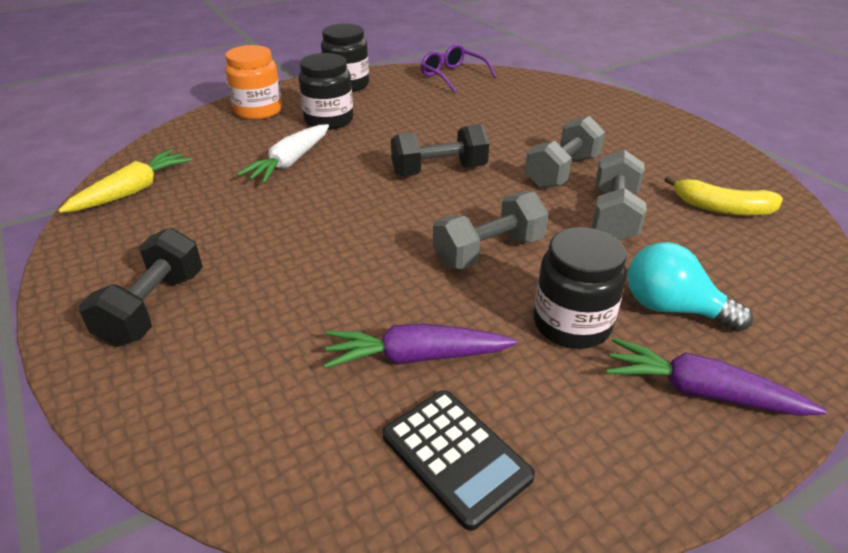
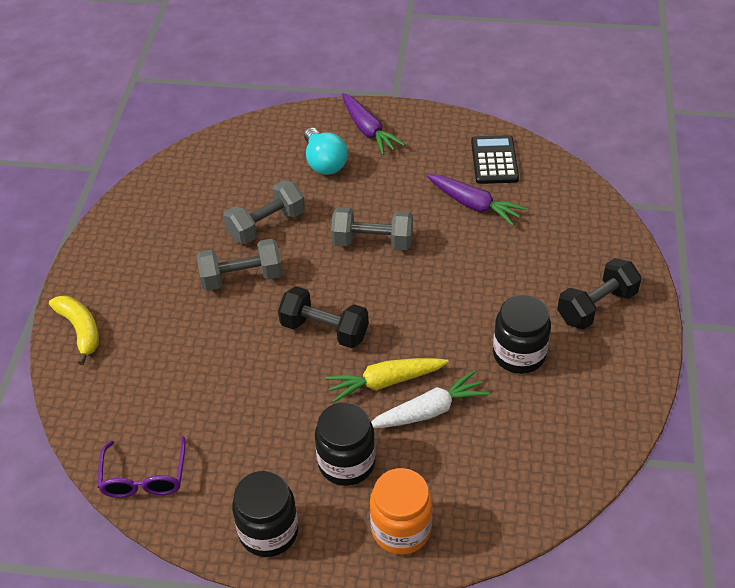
camera: 140 degrees left, 10 degrees up
yellow carrot [58,149,192,213] -> yellow carrot moved to [325,358,449,403]
black jar [534,227,627,349] -> black jar moved to [493,295,551,374]
yellow banana [664,175,783,216] -> yellow banana moved to [49,296,99,365]

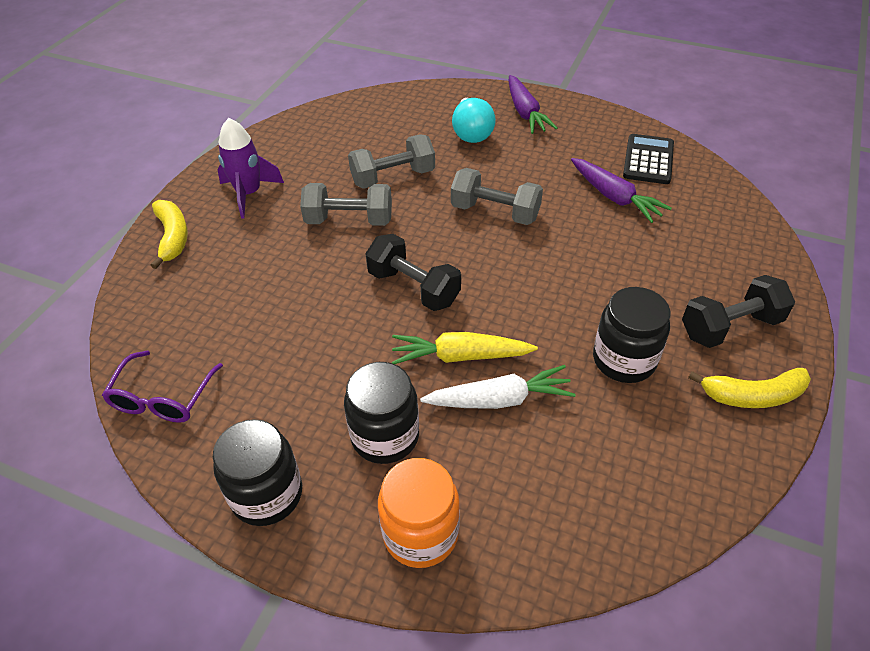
camera: 15 degrees right, 0 degrees up
none -> purple rocket [217,118,284,219]
none -> yellow banana [688,368,811,408]

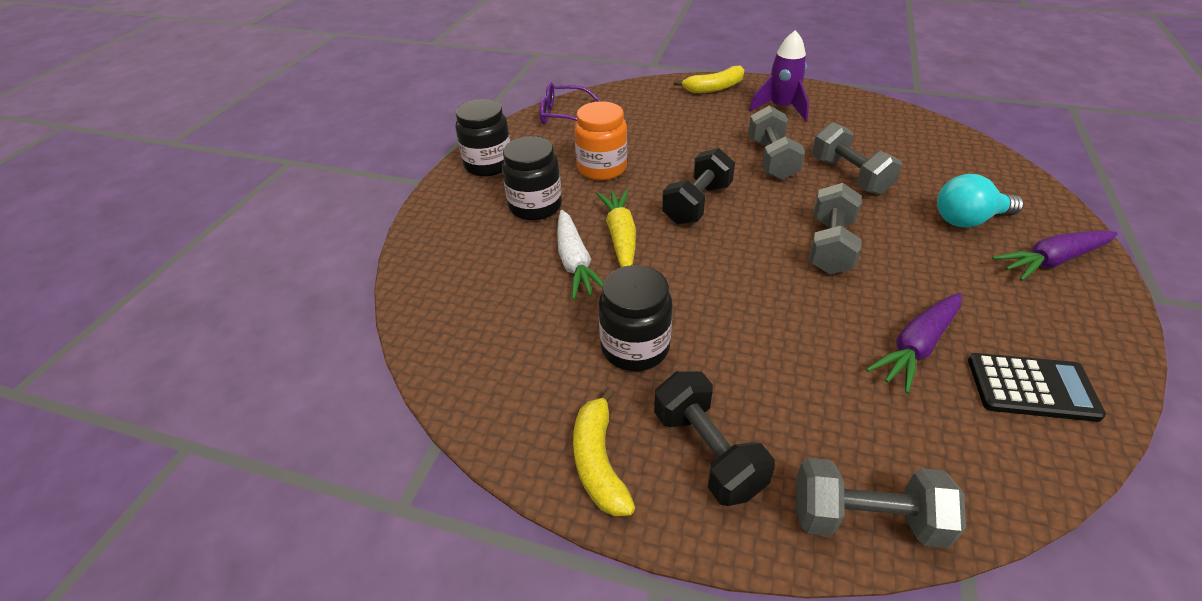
camera: 85 degrees right, 5 degrees down
orange jar [378,458,460,568] -> orange jar moved to [574,101,627,180]
none -> grey dumbbell [796,458,966,548]

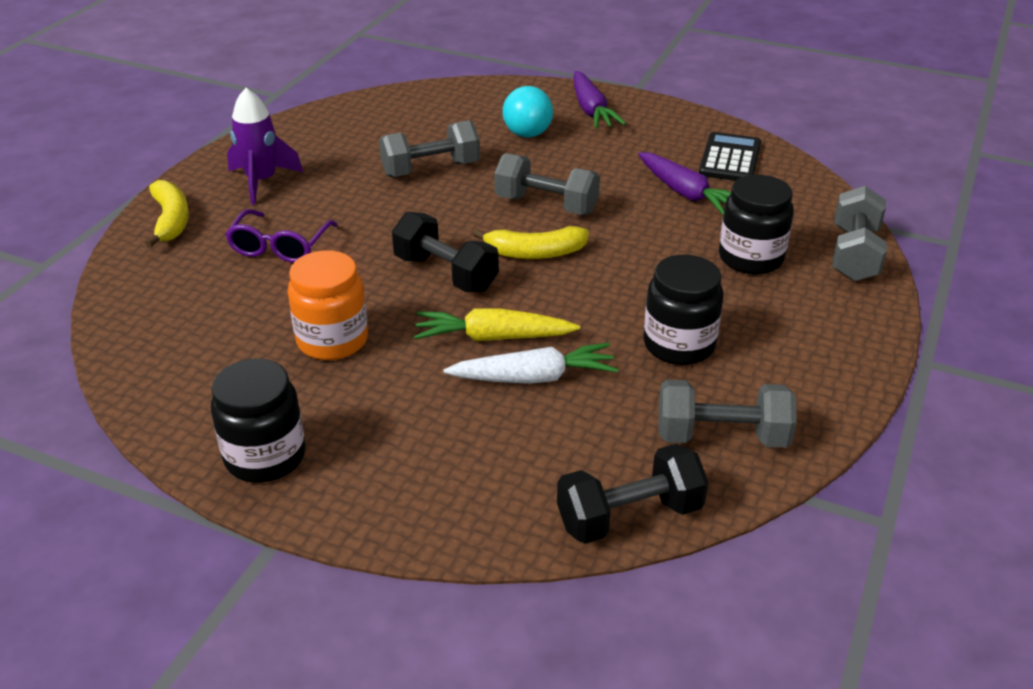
camera: 85 degrees left, 5 degrees down
black jar [502,136,562,220] -> black jar moved to [719,175,794,274]
purple glasses [540,82,600,124] -> purple glasses moved to [225,209,337,263]
yellow banana [573,387,635,516] -> yellow banana moved to [473,226,589,259]
black dumbbell [654,371,775,506] -> black dumbbell moved to [557,444,708,544]
grey dumbbell [748,105,805,180] -> grey dumbbell moved to [658,380,797,448]

